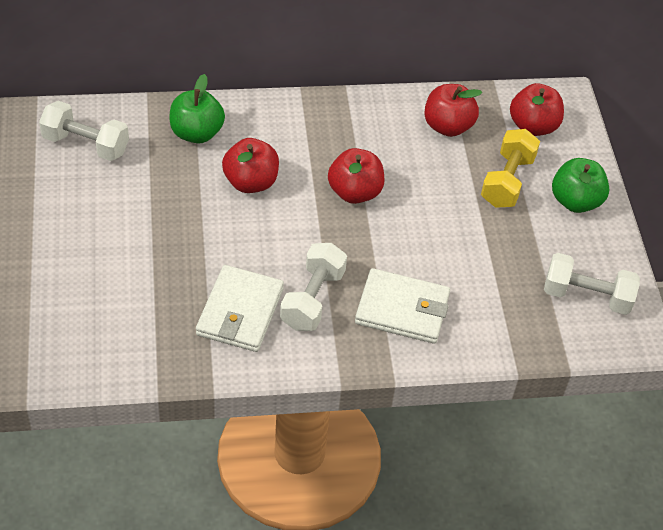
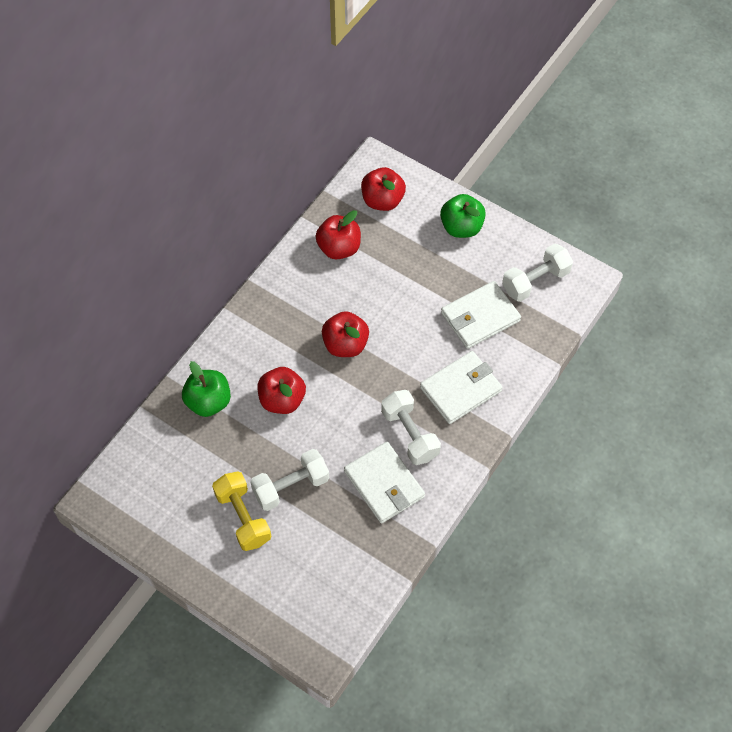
camera: 45 degrees left, 10 degrees up
white dumbbell [39,101,129,161] -> white dumbbell moved to [250,449,329,511]
yellow dumbbell [481,129,540,208] -> yellow dumbbell moved to [212,471,271,551]
none -> white wallet [441,281,521,349]

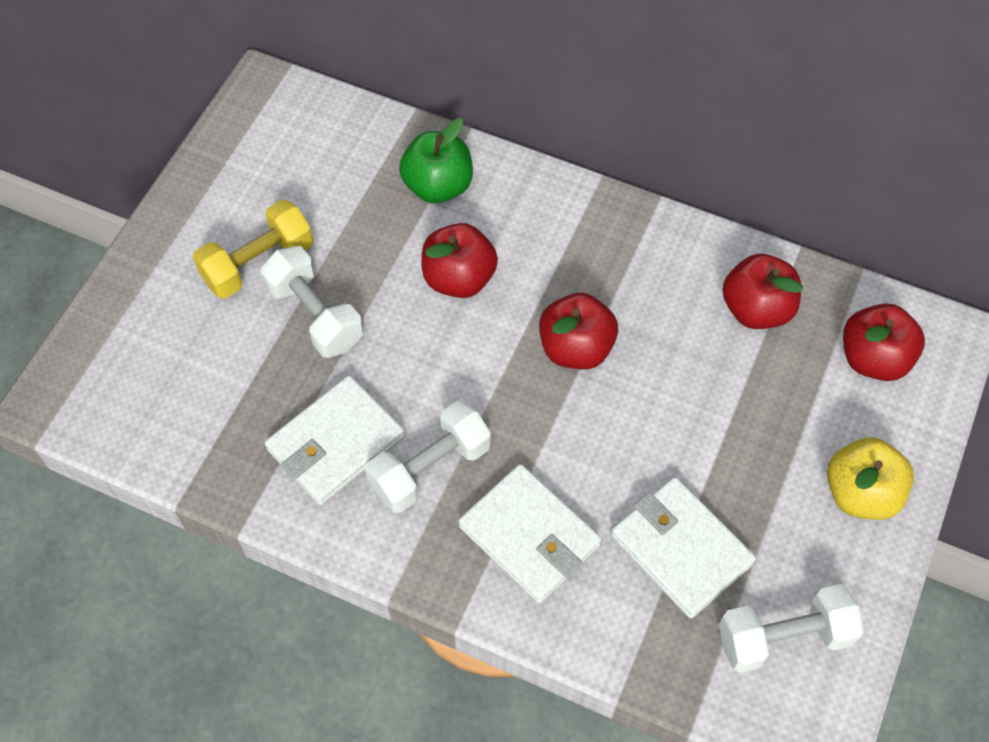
camera: 80 degrees right, 0 degrees up
green apple [440,194,486,238] -> yellow apple [827,437,914,520]
white dumbbell [502,243,573,302] -> white dumbbell turned 60 degrees counterclockwise [719,584,864,673]

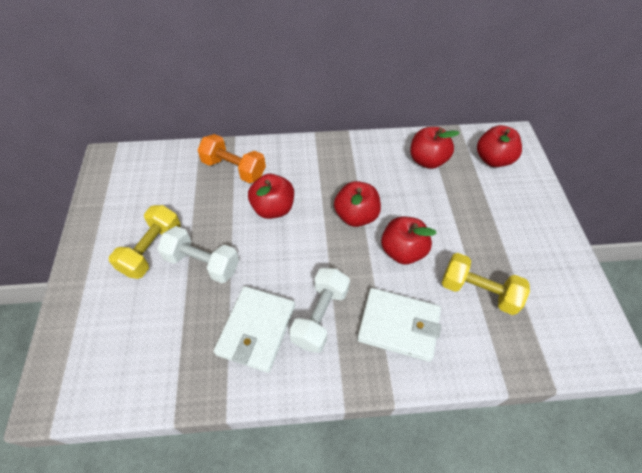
camera: 30 degrees left, 5 degrees down
green apple [399,118,473,203] -> orange dumbbell [197,134,266,183]
white wallet [611,477,756,619] -> yellow dumbbell [442,253,530,315]
white dumbbell [719,584,864,673] -> none
yellow apple [827,437,914,520] -> none
none -> red apple [381,216,436,265]

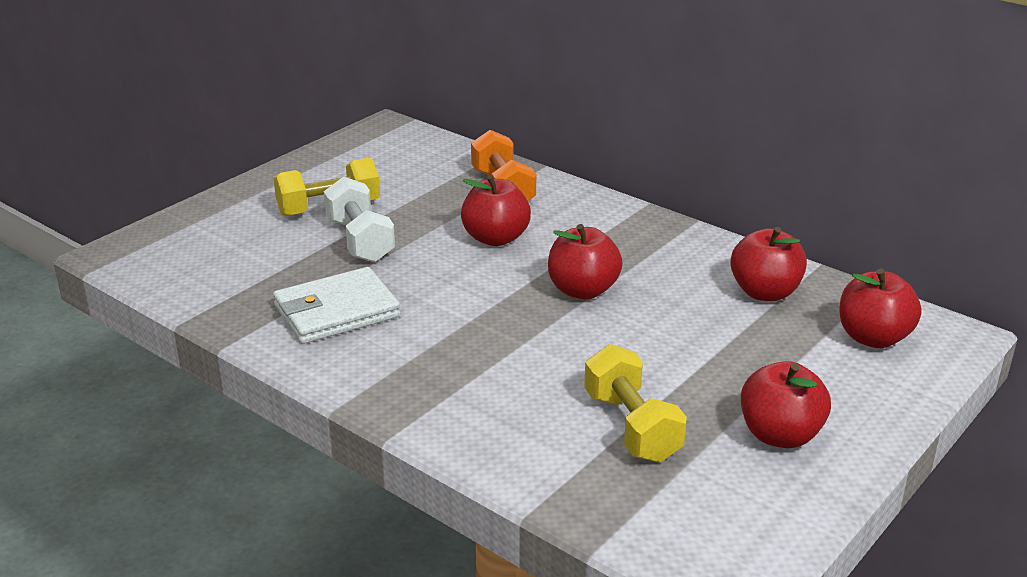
camera: 45 degrees right, 25 degrees down
white dumbbell [289,268,350,353] -> none
white wallet [357,288,441,362] -> none
red apple [381,216,436,265] -> red apple moved to [741,361,831,448]

